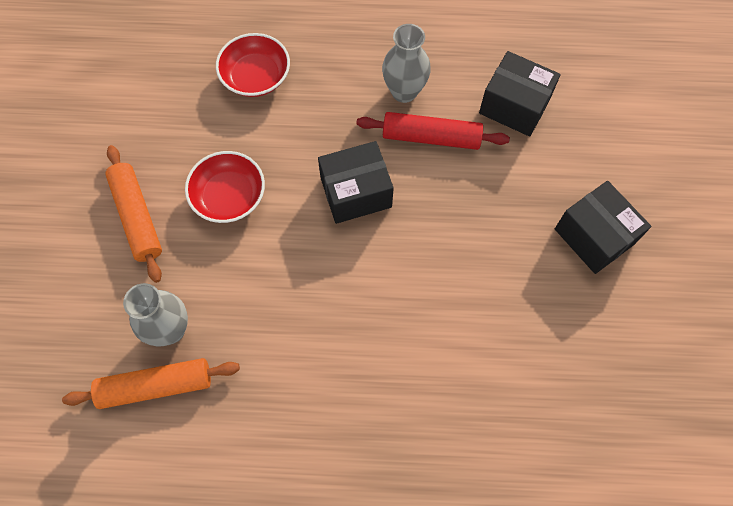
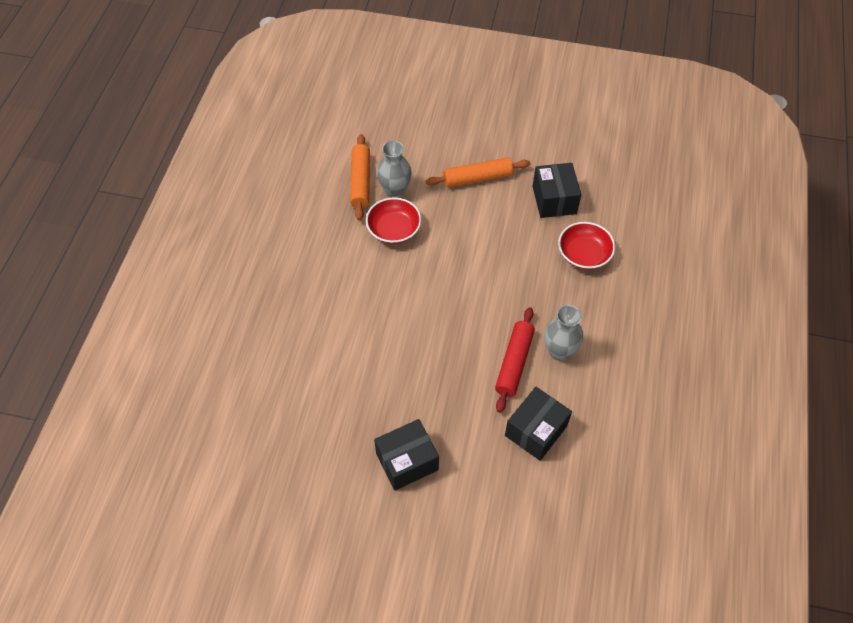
camera: 100 degrees right, 10 degrees down
red bowl [185,151,265,223] -> red bowl moved to [366,197,421,244]
black box [318,141,394,224] -> black box moved to [532,163,581,218]

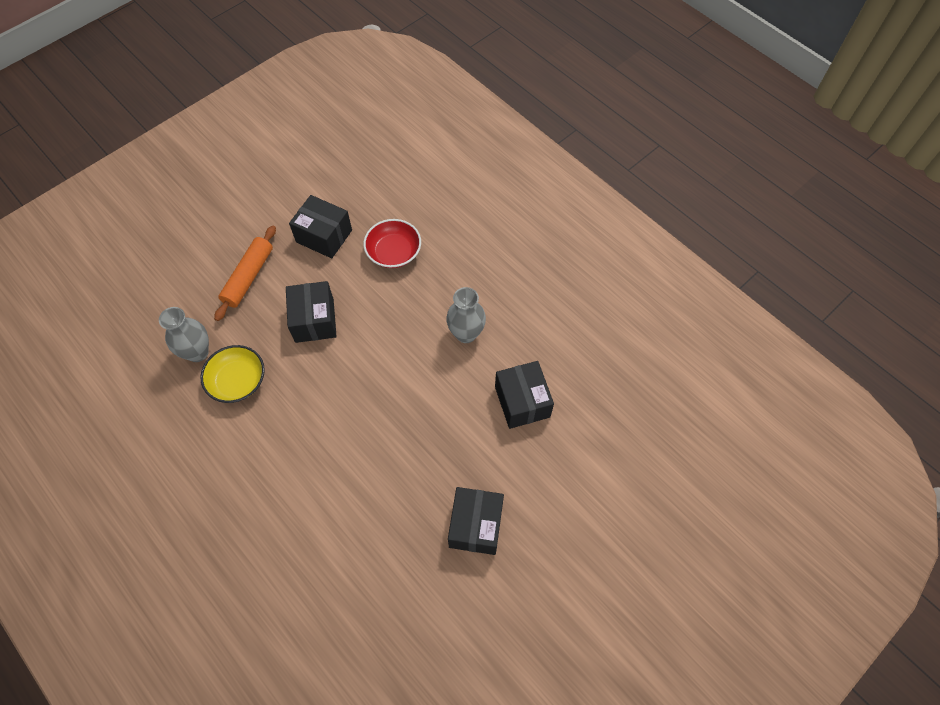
camera: 55 degrees left, 5 degrees up
orange rolling pin [350,134,370,220] -> none
red bowl [366,197,421,244] -> yellow bowl [200,345,265,403]
red rolling pin [495,307,535,413] -> none
none -> black box [286,281,337,343]

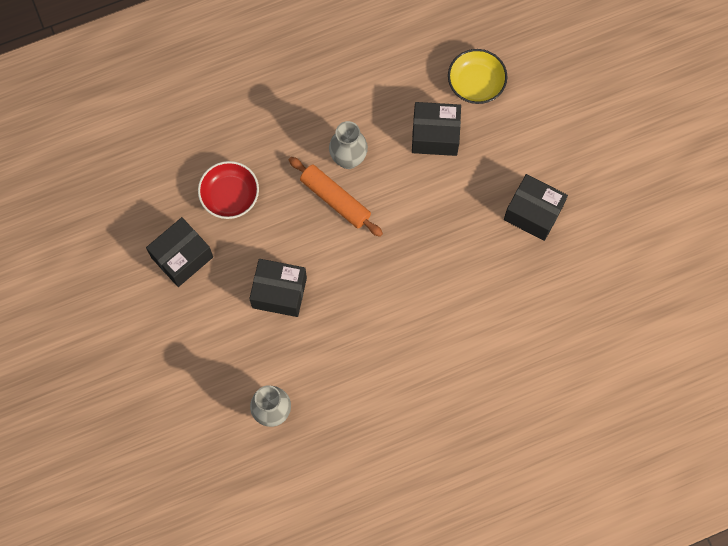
camera: 70 degrees left, 10 degrees up
yellow bowl [200,345,265,403] -> yellow bowl moved to [448,49,507,104]
orange rolling pin [214,226,276,321] -> orange rolling pin moved to [289,157,383,237]

